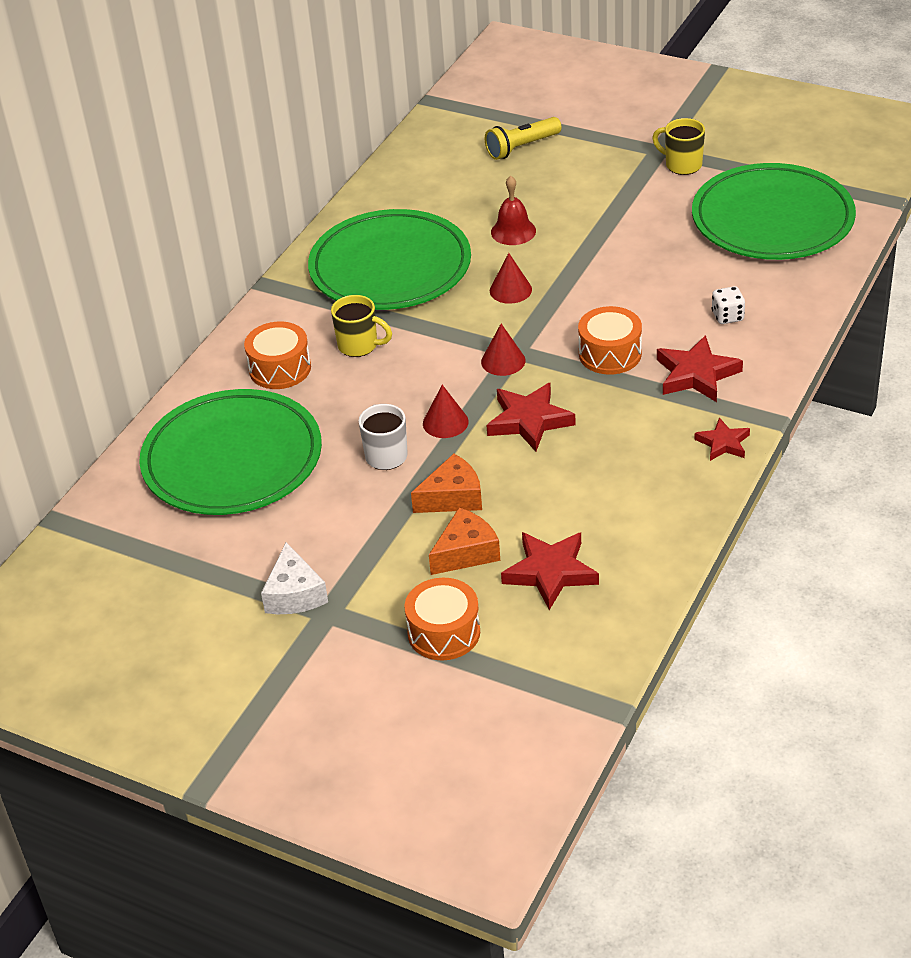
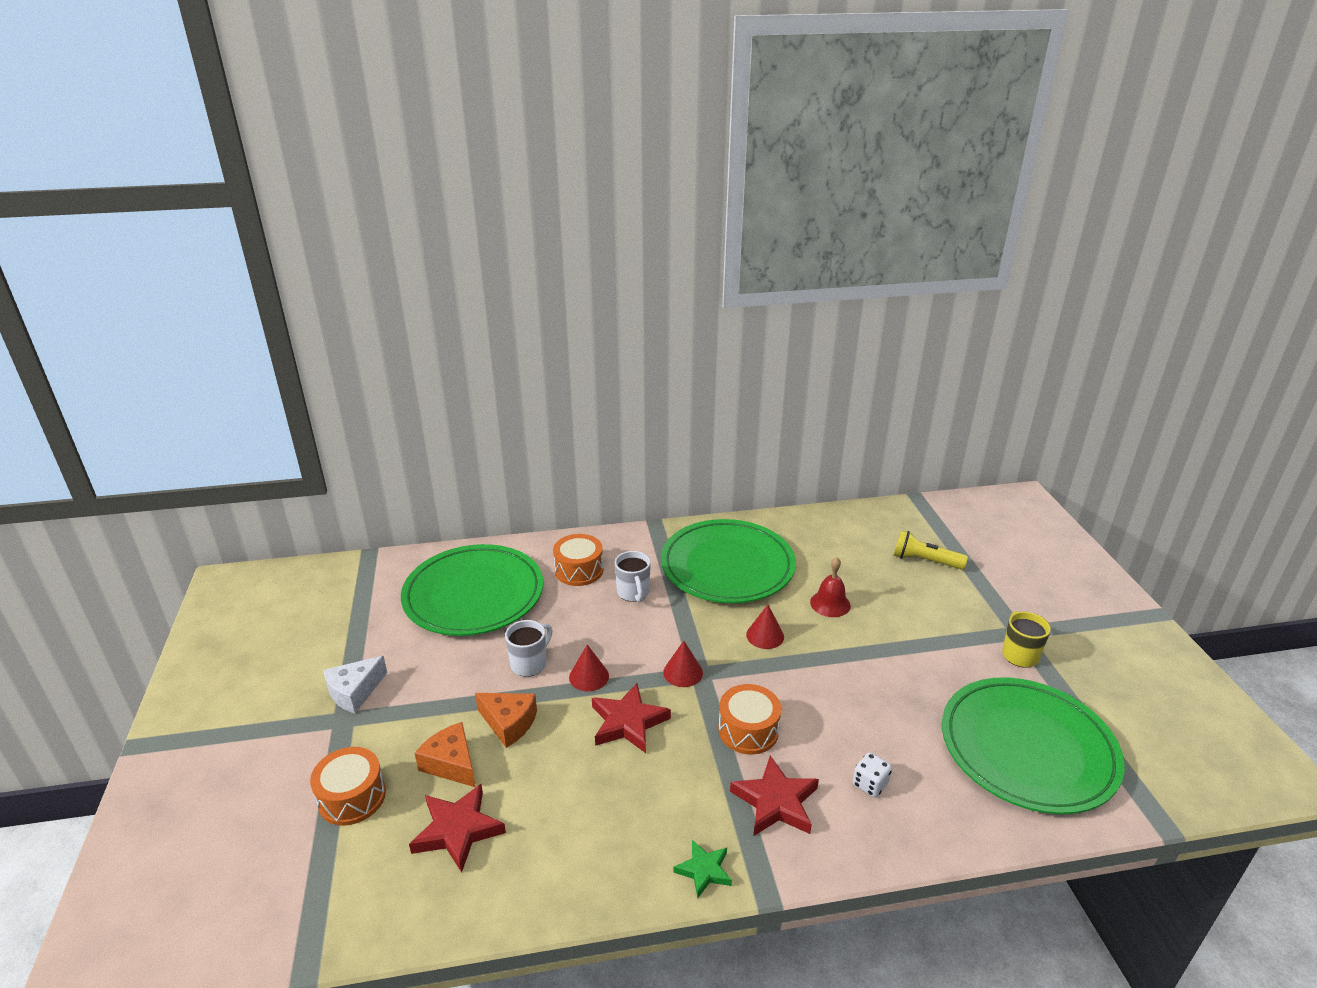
camera: 50 degrees right, 10 degrees down
yellow mug [331,295,392,357] -> white mug [615,551,651,602]
orange cheese [429,507,500,575] -> orange cheese turned 150 degrees counterclockwise [415,722,476,787]
red star [694,418,750,461] -> green star [673,840,732,898]

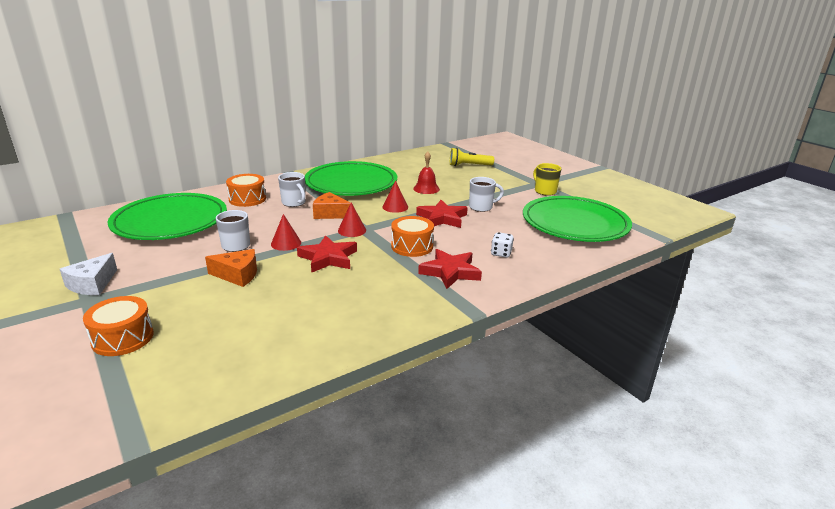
camera: 25 degrees left, 5 degrees down
red star [409,784,506,873] -> red star moved to [416,200,468,228]
orange cheese [415,722,476,787] -> orange cheese moved to [313,192,351,219]
green star [673,840,732,898] -> none
none -> white mug [469,177,504,212]

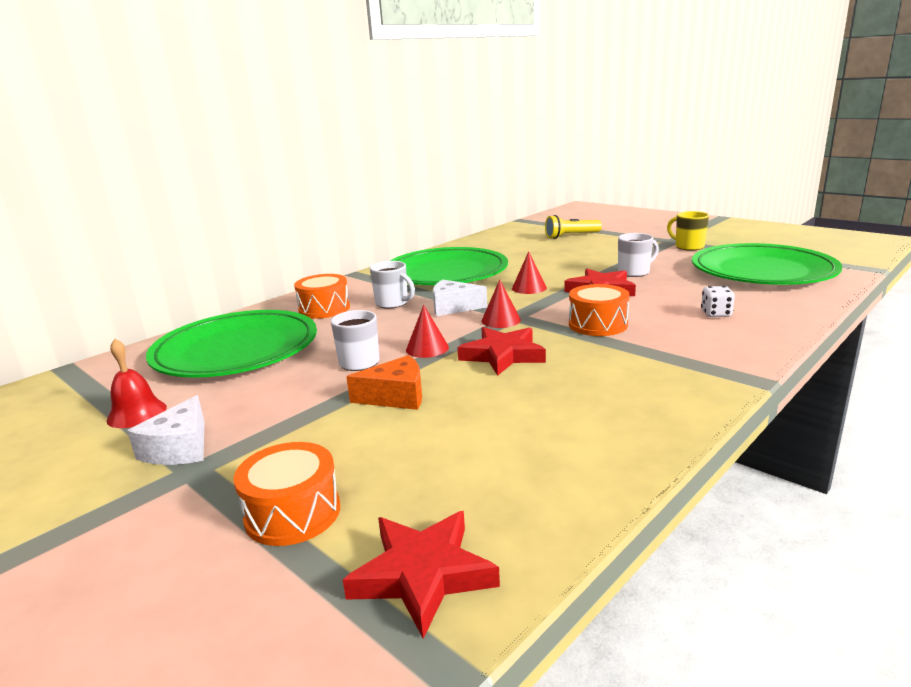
camera: 10 degrees left, 5 degrees down
orange cheese [313,192,351,219] -> white cheese [433,280,488,316]
red bell [413,152,440,194] -> red bell moved to [106,339,167,428]
red star [418,249,482,289] -> red star moved to [343,511,500,639]

